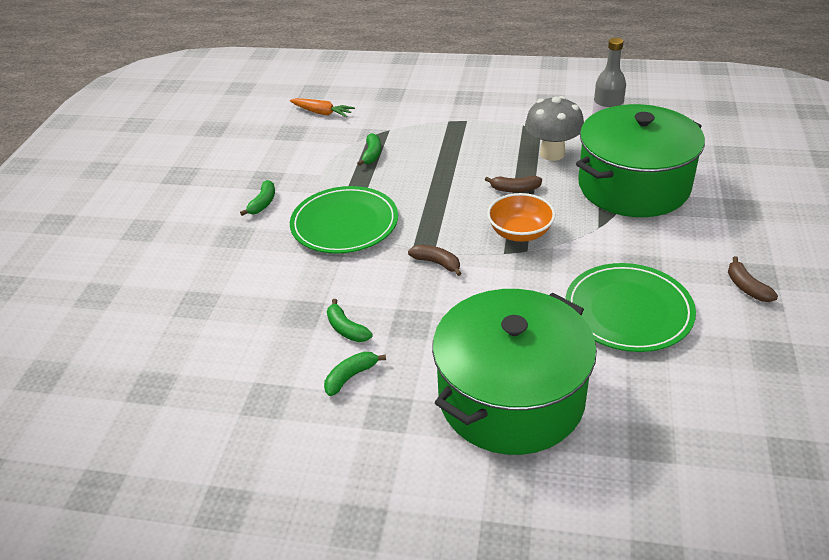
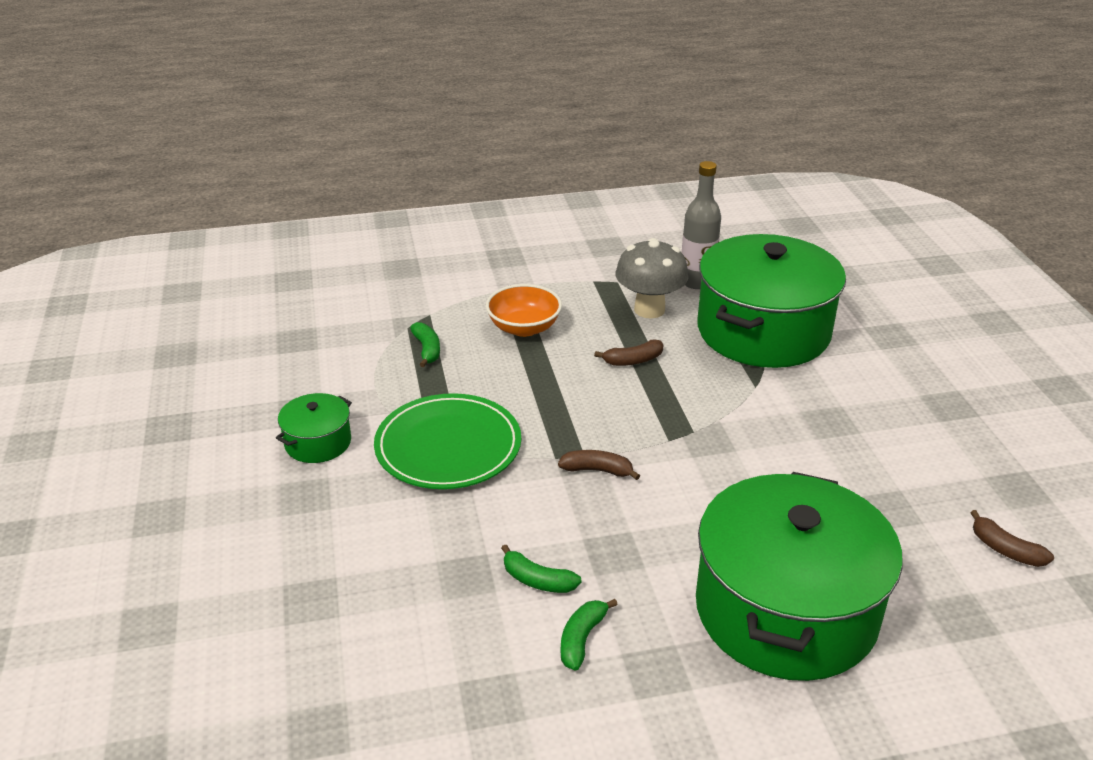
camera: 25 degrees left, 5 degrees down
green banana [240,180,275,216] -> green pot [276,393,352,463]
orange carrot [290,98,355,117] -> none
orange bowl [487,193,555,242] -> orange bowl moved to [486,284,562,337]
green plate [565,263,696,352] -> none
brown banana [728,256,778,302] -> brown banana moved to [970,510,1054,567]

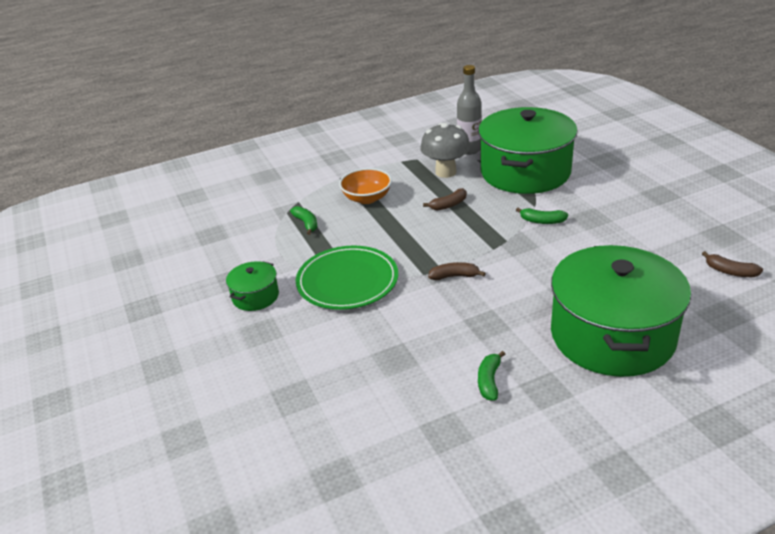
camera: 10 degrees left, 0 degrees up
green banana [501,545,582,593] -> green banana moved to [516,208,568,224]

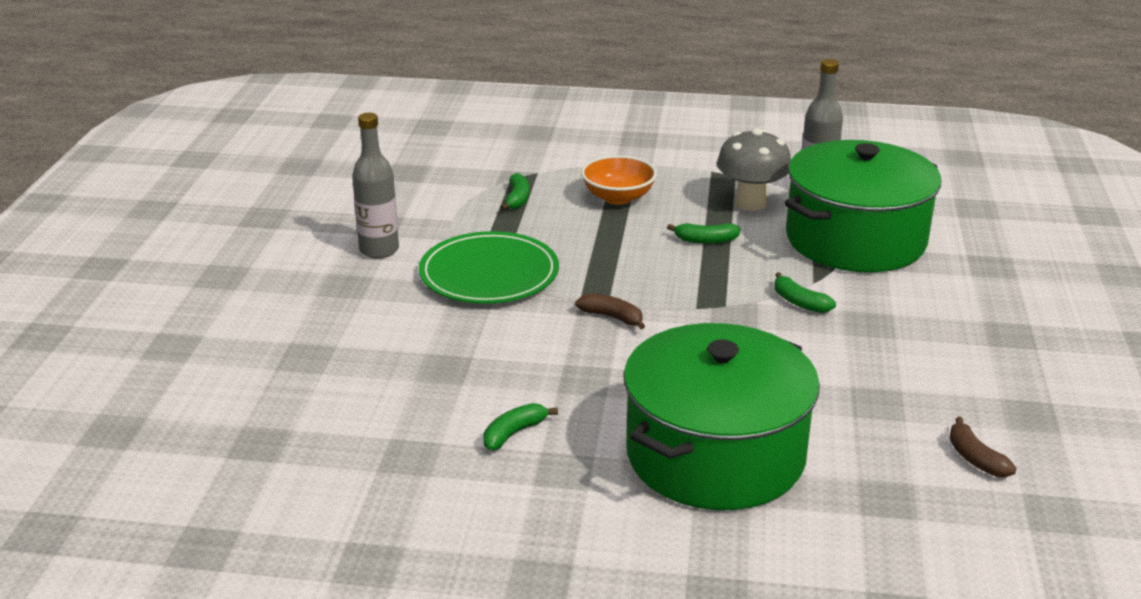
camera: 30 degrees right, 5 degrees down
green pot [226,261,279,311] -> grey bottle [352,113,399,258]
brown banana [423,188,466,210] -> green banana [667,223,741,244]

